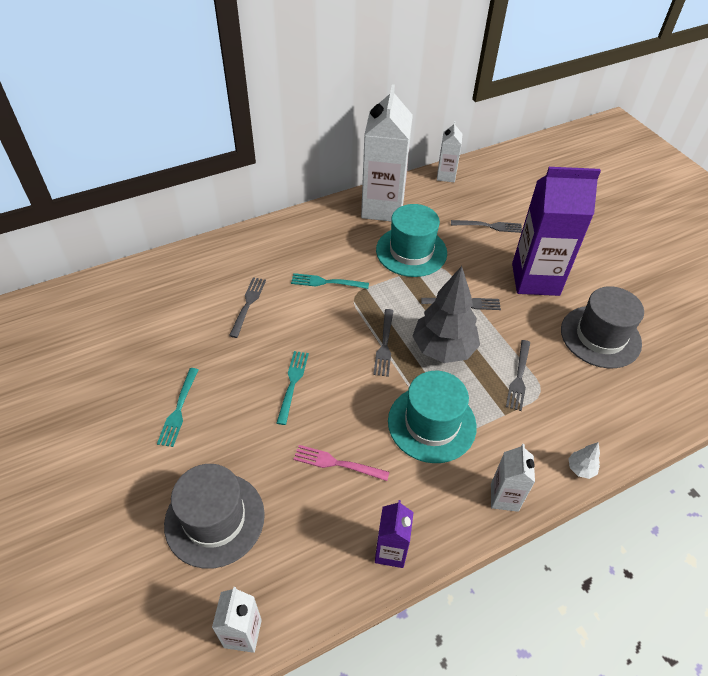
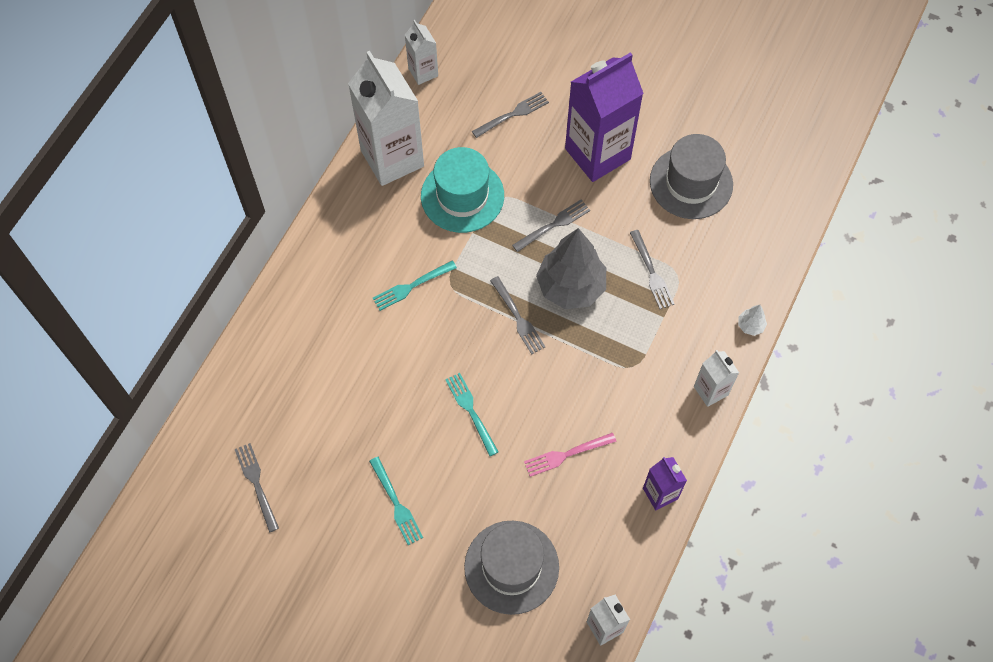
camera: 35 degrees left, 15 degrees up
grey fork [229,277,266,338] -> grey fork moved to [235,443,279,532]
turquoise hat [388,371,477,463] -> none

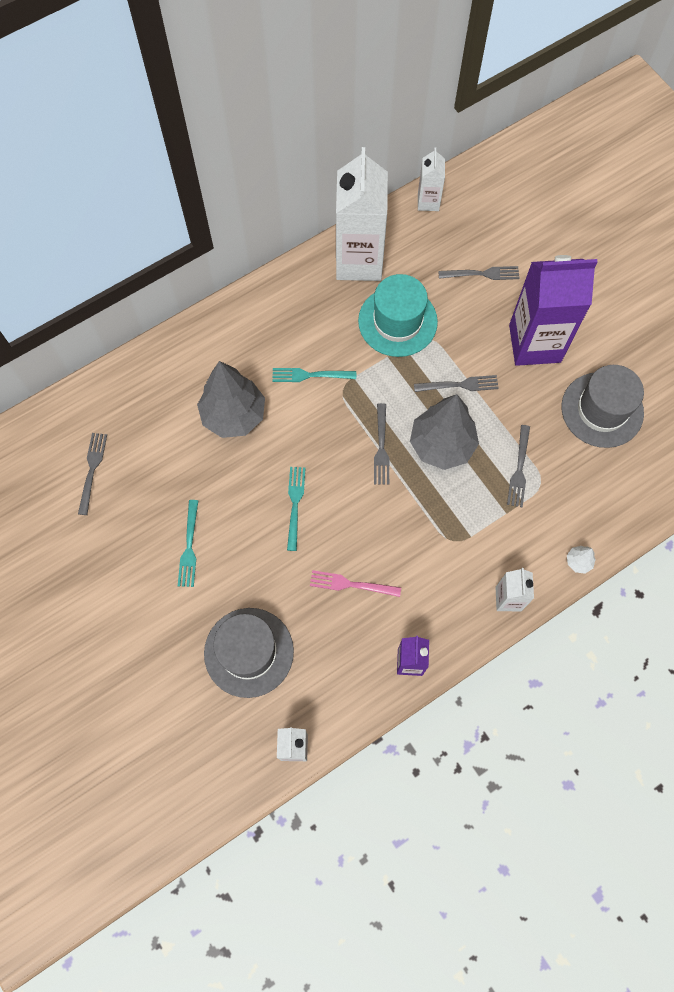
camera: 30 degrees right, 5 degrees up
none -> grey tree [197,361,265,438]

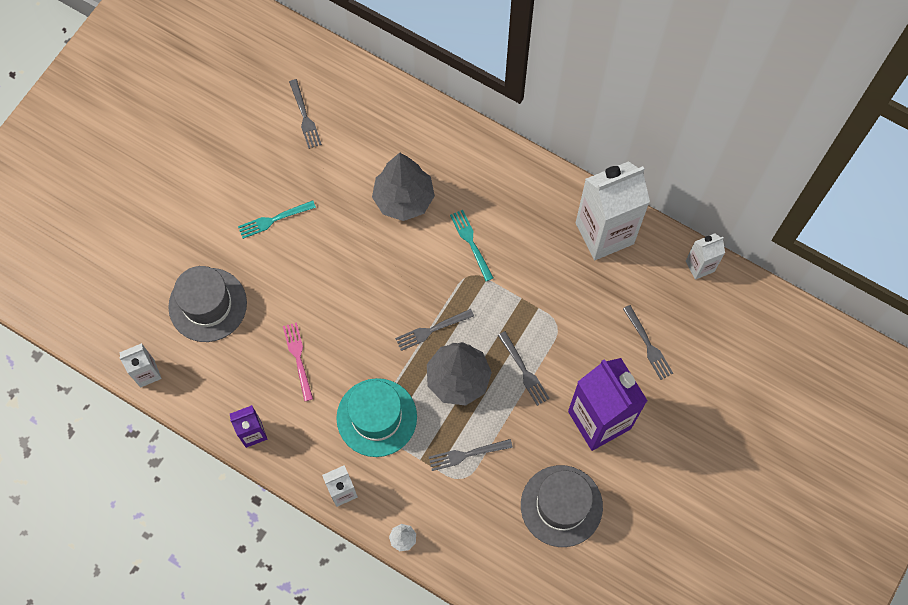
camera: 65 degrees right, 0 degrees up
grey fork [78,433,107,515] -> grey fork turned 90 degrees clockwise [289,79,322,149]
turquoise fork [287,467,305,551] -> none
turquoise hat [358,274,438,357] -> turquoise hat moved to [336,378,417,457]

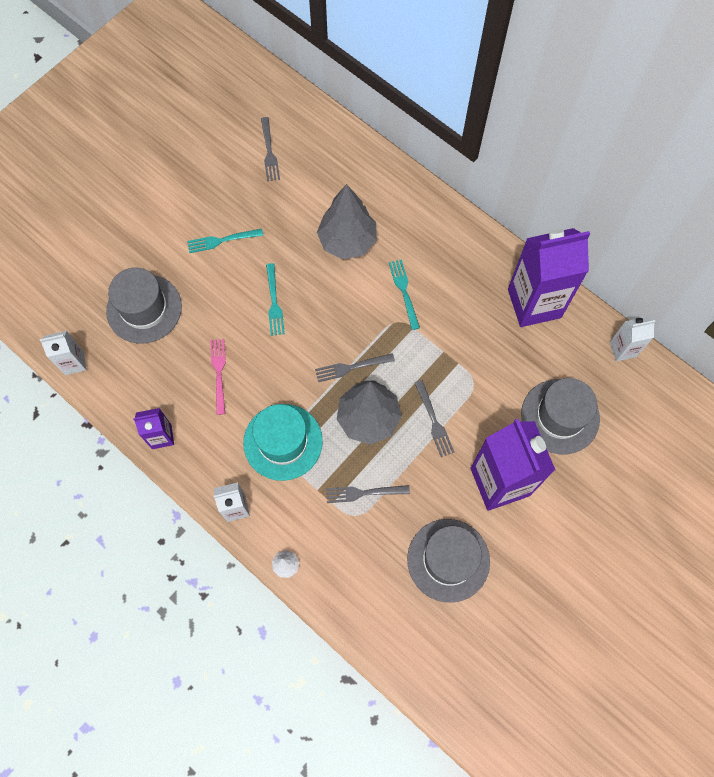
camera: 10 degrees right, 0 degrees up
white carton [576,161,650,260] -> purple carton [508,228,590,327]
grey fork [623,305,673,380] -> grey hat [521,378,600,454]
none -> turquoise fork [266,263,285,336]

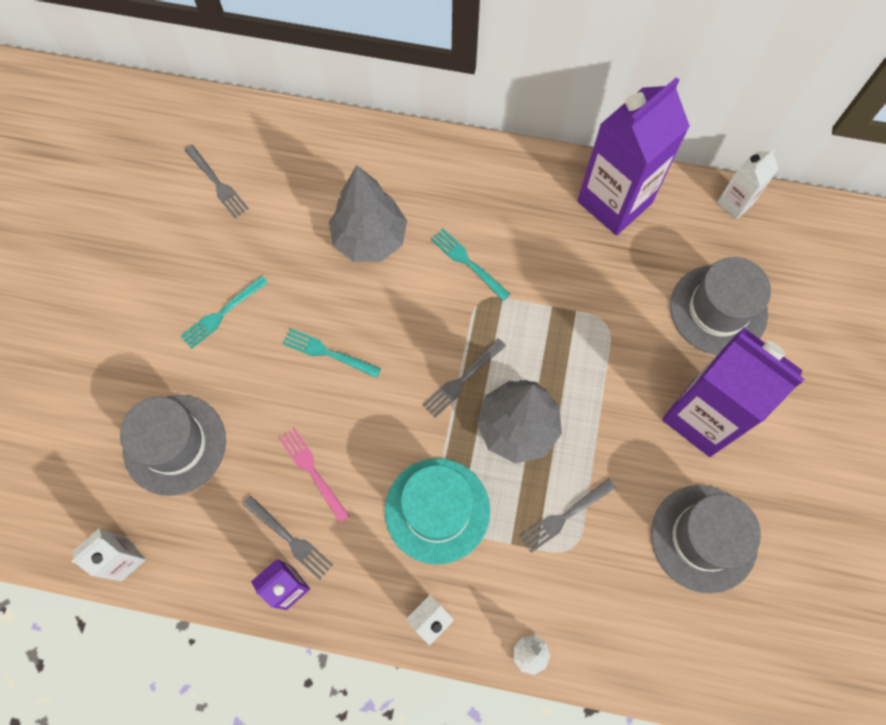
camera: 30 degrees left, 0 degrees up
turquoise fork [266,263,285,336] -> turquoise fork turned 150 degrees clockwise [282,328,381,378]
grey fork [415,380,454,457] -> grey fork moved to [243,496,333,580]

